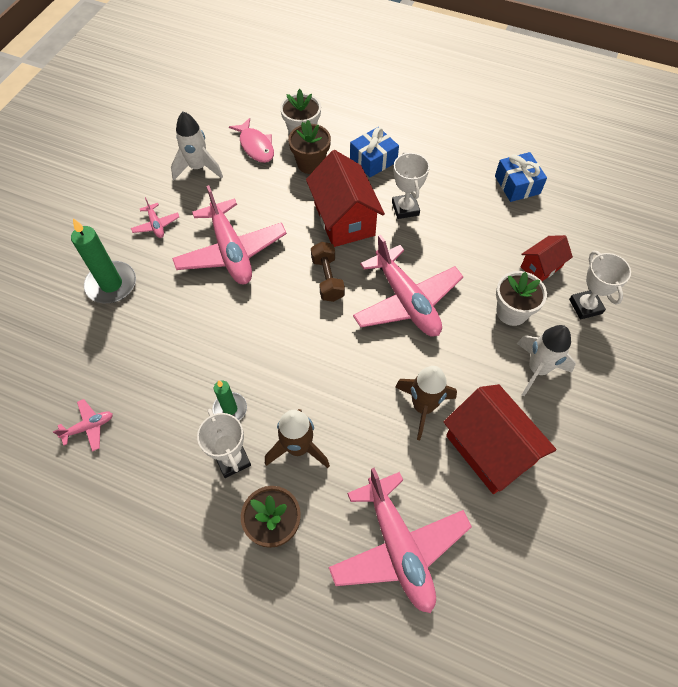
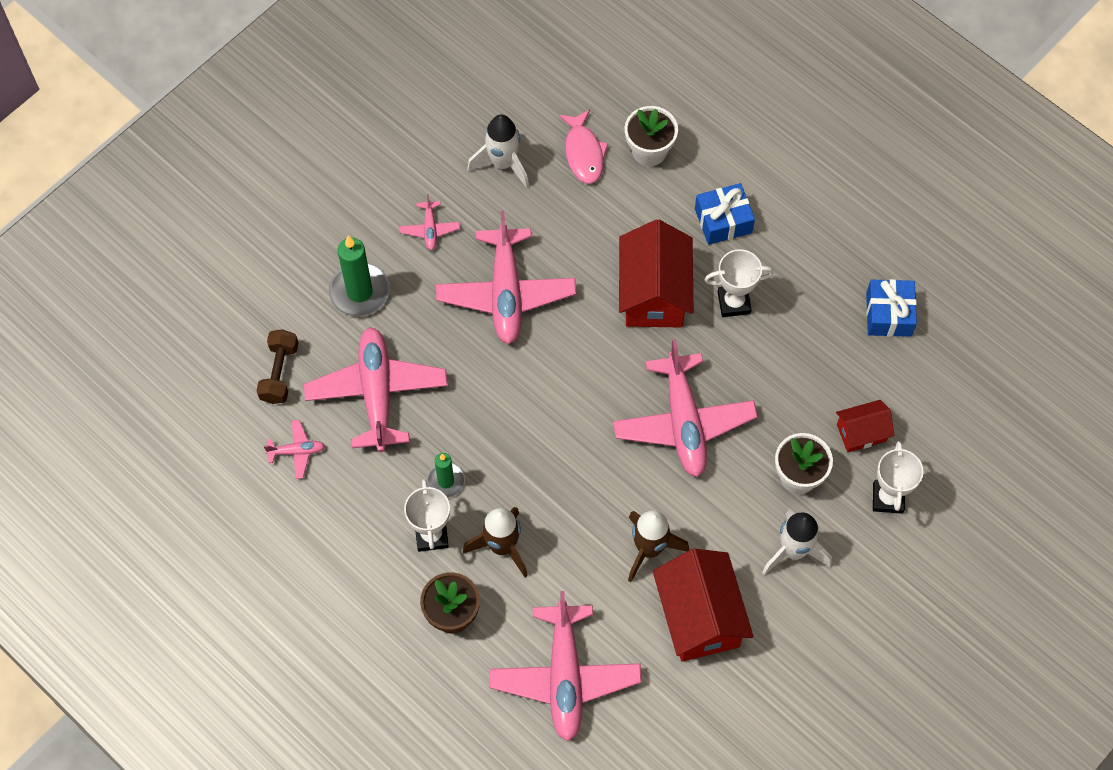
camera: 20 degrees right, 5 degrees up
brown flower pot [288,120,331,174] -> none
brown dumbbell [311,242,345,302] -> brown dumbbell moved to [256,329,298,404]
white trophy [392,152,430,219] -> white trophy turned 75 degrees clockwise [704,249,774,317]
none -> pink plane [304,327,448,452]

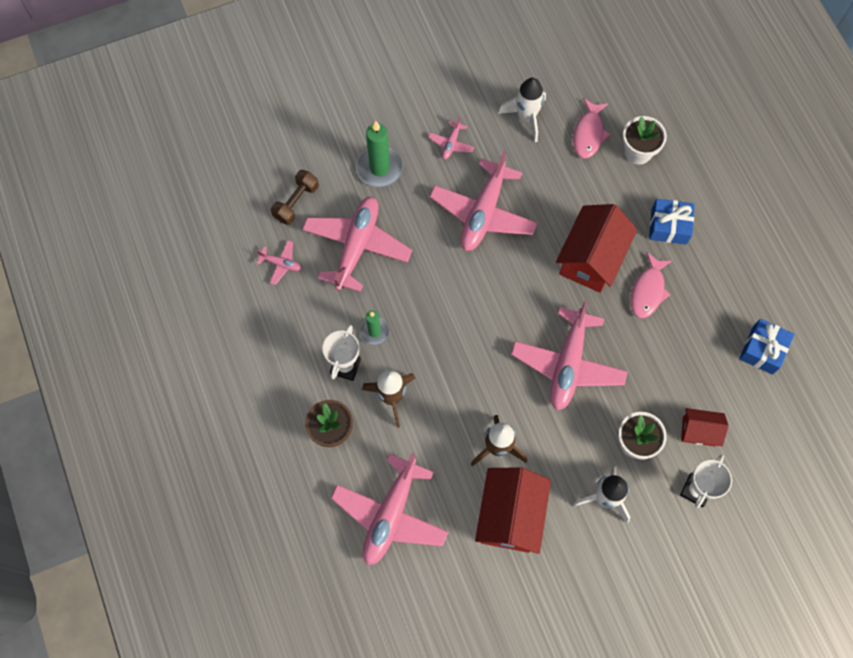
camera: 25 degrees right, 5 degrees up
white trophy [704,249,774,317] -> pink fish [631,252,672,318]

